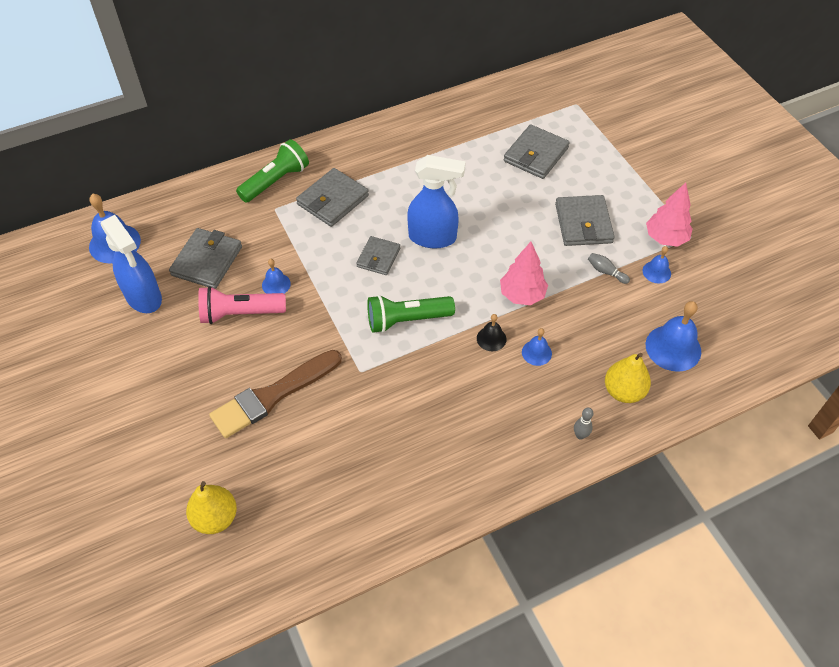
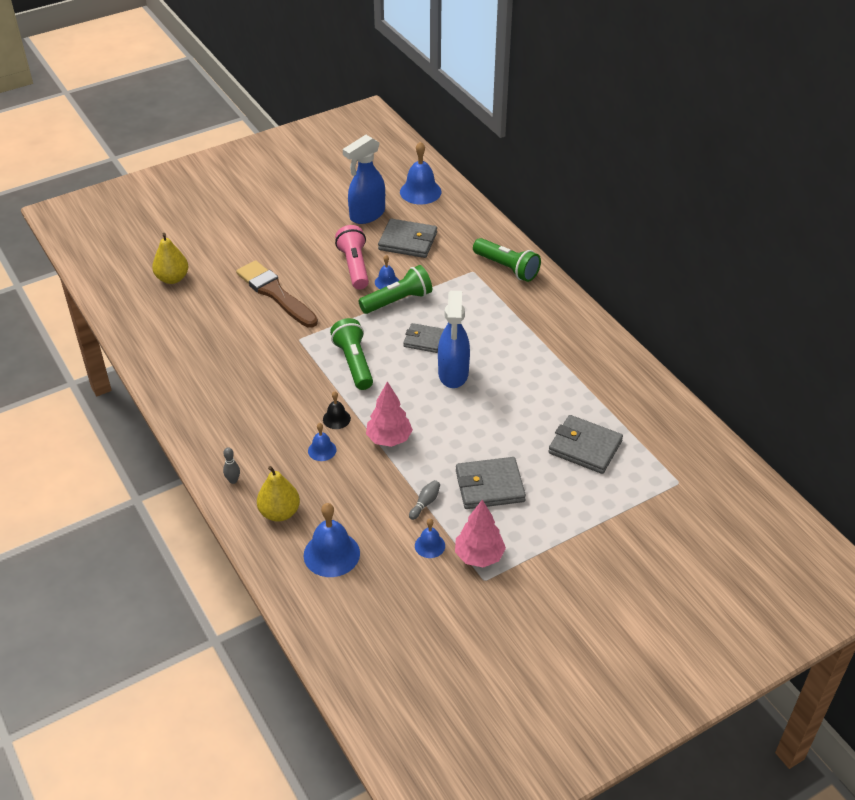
camera: 85 degrees right, 10 degrees down
grey wallet [296,168,369,227] -> none
none -> green flashlight [358,265,432,314]

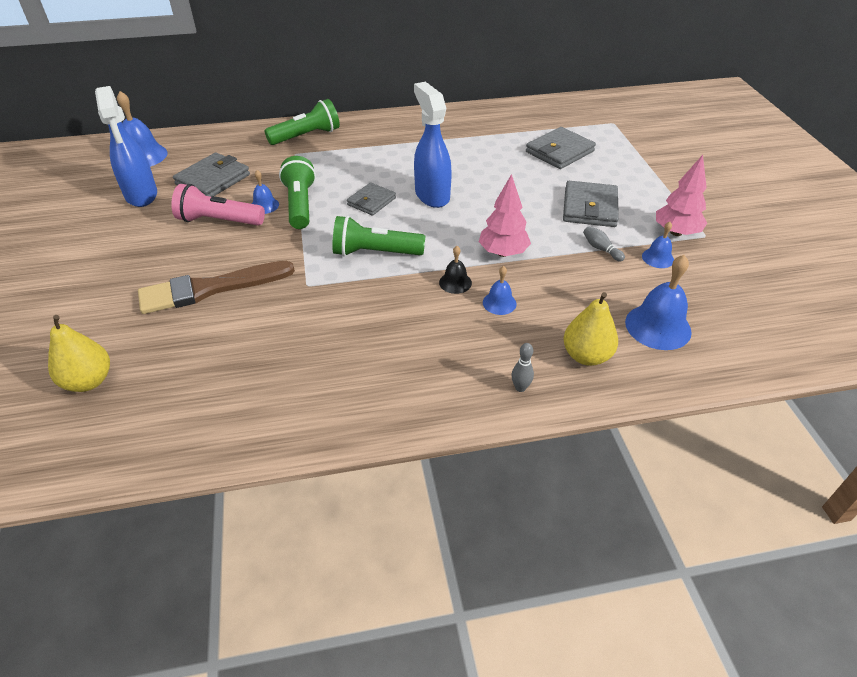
camera: 70 degrees left, 0 degrees up
blue spray bottle [438,291,470,388] -> blue spray bottle turned 135 degrees counterclockwise [414,82,452,208]

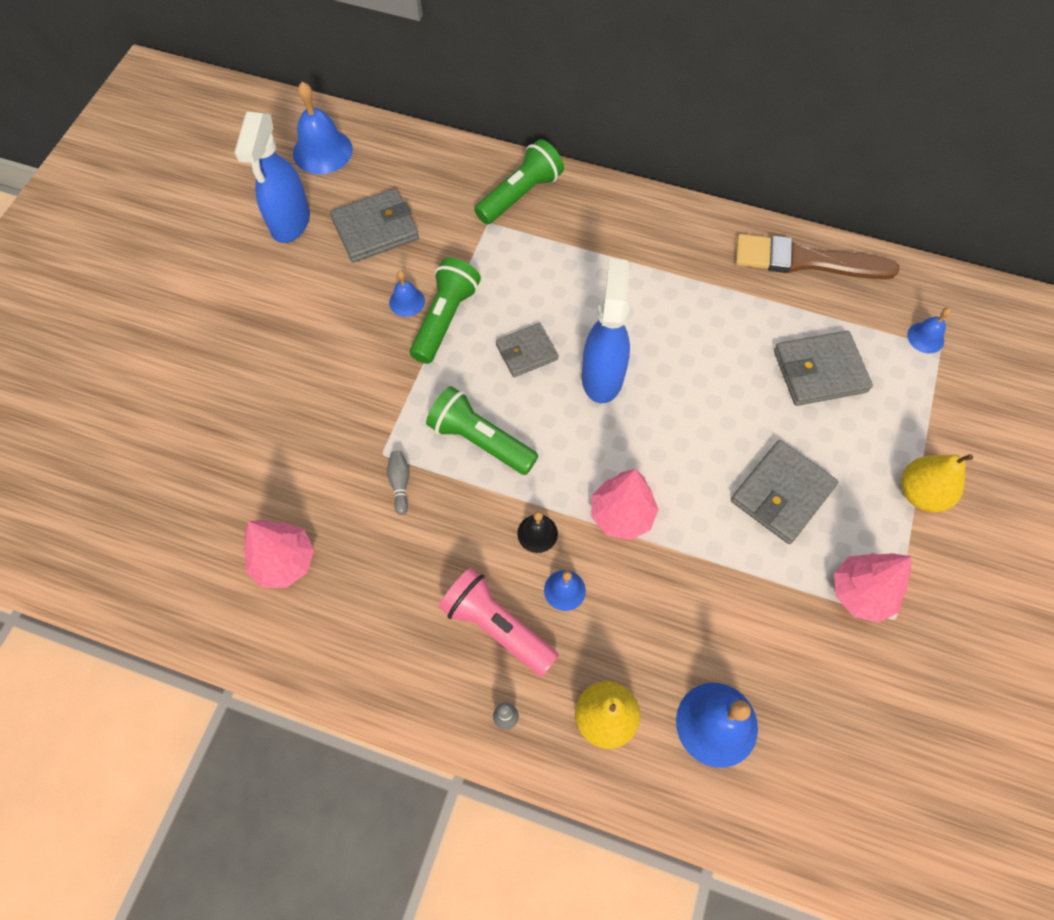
camera: 30 degrees right, 20 degrees up
yellow pear [48,315,110,392] -> yellow pear moved to [901,454,973,512]
brown brush [138,261,295,314] -> brown brush moved to [735,234,899,279]
pink flashlight [171,184,265,225] -> pink flashlight moved to [439,568,559,677]
green flashlight [264,99,340,145] -> green flashlight turned 45 degrees counterclockwise [474,139,564,224]
grey bowling pin [583,226,625,262] -> grey bowling pin moved to [387,451,409,515]
blue bell [642,222,674,268] -> blue bell moved to [907,307,951,353]
none -> pink tree [244,520,314,588]

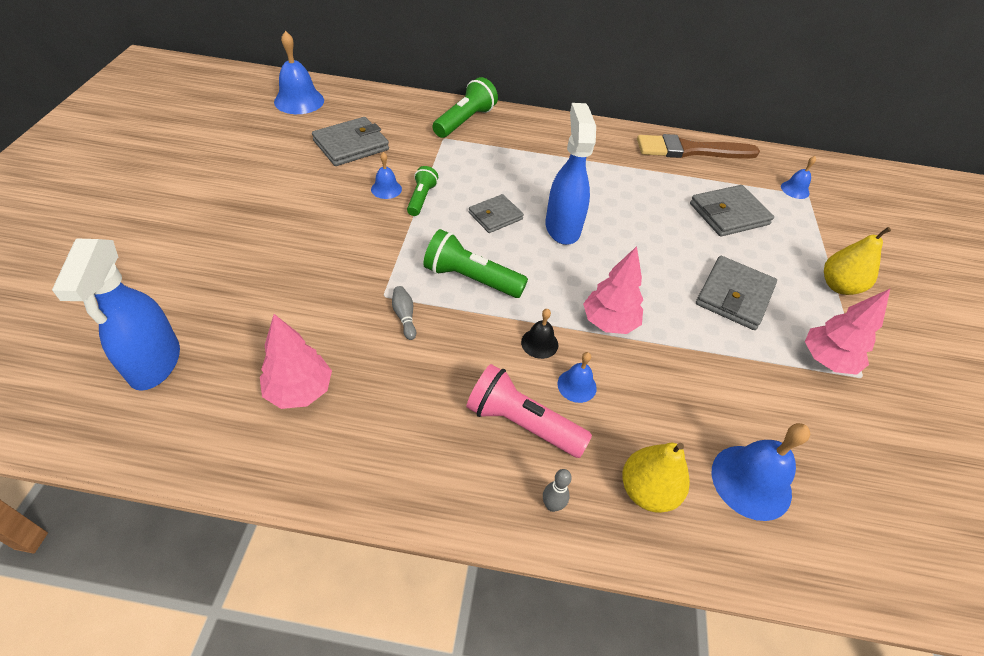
camera: 15 degrees left, 15 degrees down
blue spray bottle [234,112,310,243] -> blue spray bottle moved to [52,238,180,391]
green flashlight [410,258,481,364] -> green flashlight [407,166,438,216], size x0.61

